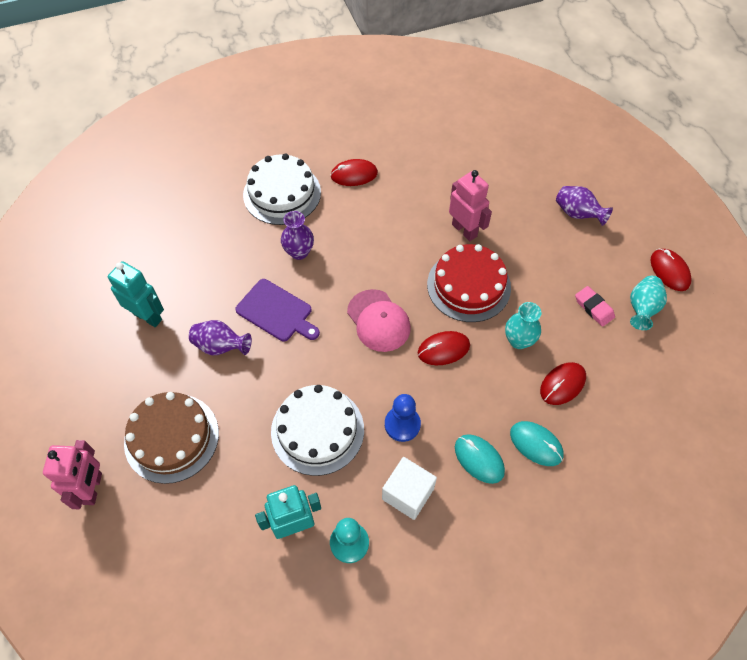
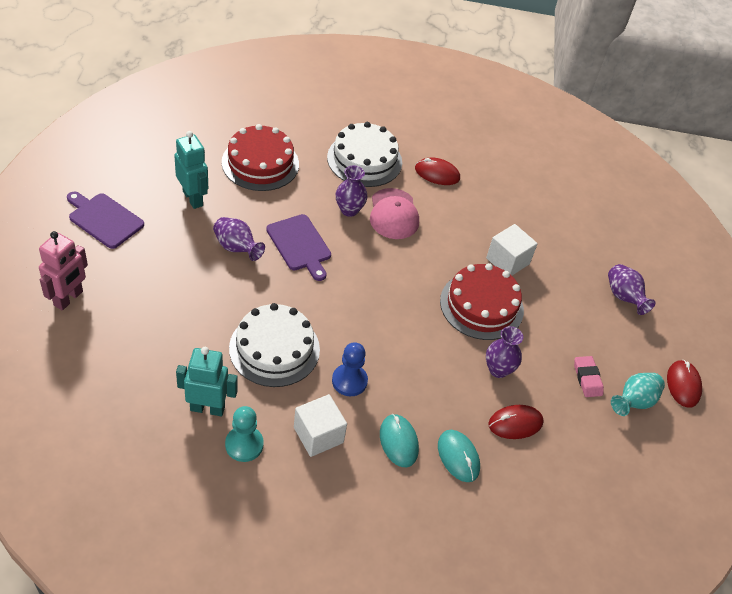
camera: 20 degrees right, 10 degrees down
brown cake [124,392,219,484] -> none
pink cap [347,289,411,352] -> pink cap moved to [370,188,419,239]
red mouse [418,331,470,365] -> none
pink robot [449,170,492,241] -> white cube [486,224,538,276]
turquoise vase [505,302,541,349] -> purple vase [486,326,523,378]
none -> purple cutting board [67,192,144,249]
none -> red cake [222,124,299,191]

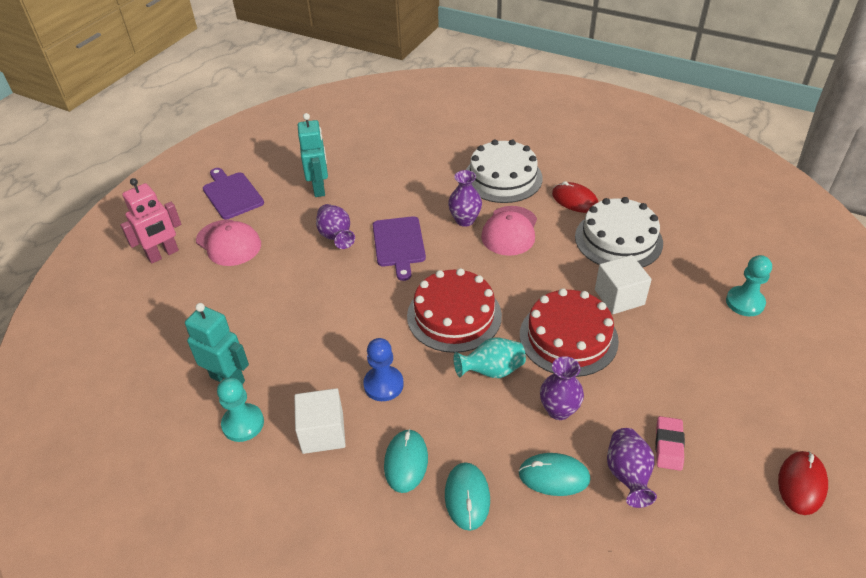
camera: 30 degrees right, 5 degrees down
red cake [222,124,299,191] -> red cake moved to [407,268,502,353]
white cake [229,303,320,387] -> white cake moved to [575,197,663,268]
red mouse [488,405,544,439] -> turquoise mouse [519,453,591,496]
purple vase [608,264,656,315] -> purple vase moved to [607,428,657,508]
turquoise vase [611,373,665,416] -> turquoise vase moved to [454,337,526,378]
none -> pink cap [196,220,261,266]
none -> turquoise pawn [726,255,772,316]

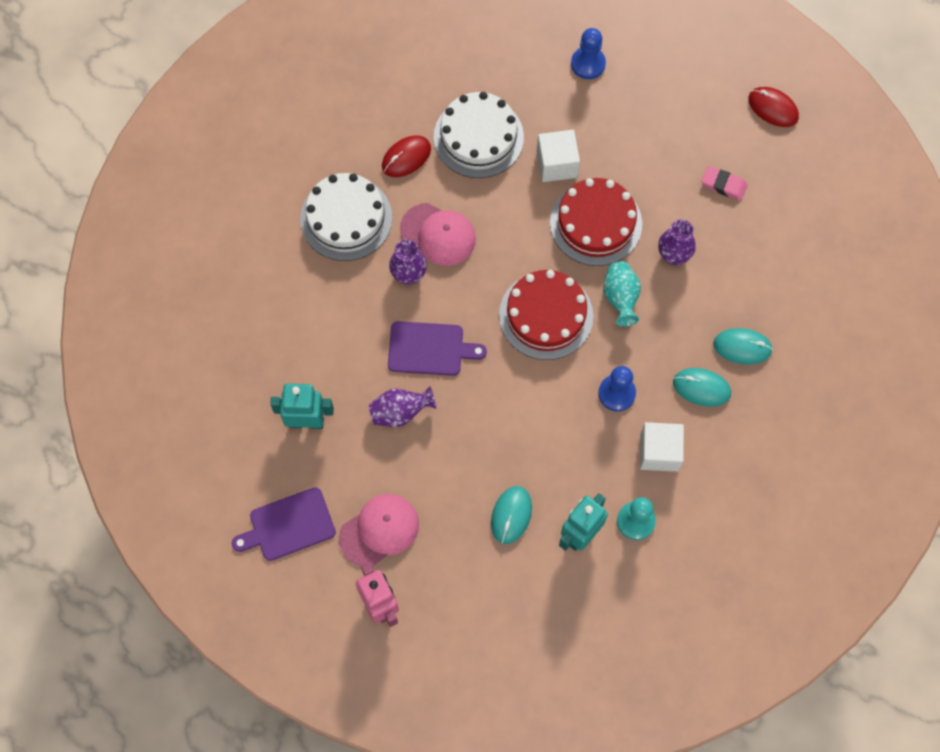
camera: 80 degrees left, 25 degrees up
turquoise mouse [519,453,591,496] -> turquoise mouse moved to [491,486,532,544]
purple vase [607,428,657,508] -> none
turquoise pawn [726,255,772,316] -> blue pawn [571,28,606,79]

